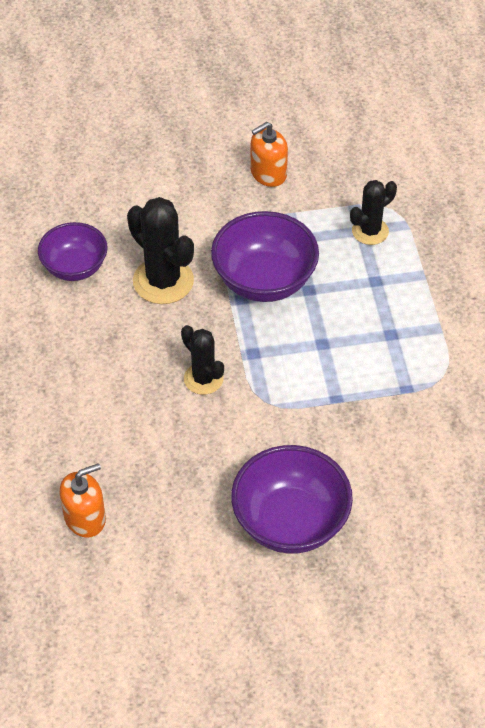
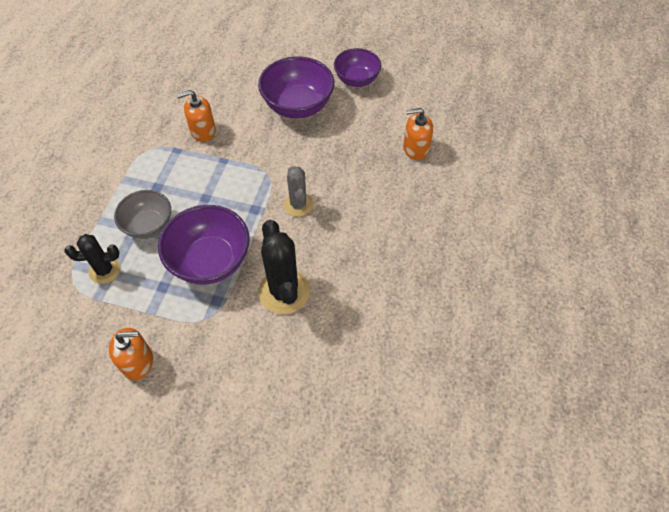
camera: 155 degrees left, 5 degrees up
purple bowl [38,222,108,281] -> purple bowl moved to [334,48,381,87]
black cactus [181,325,224,395] -> grey cactus [284,166,313,217]
none -> grey bowl [114,190,171,239]
none -> orange soap dispenser [177,90,216,142]

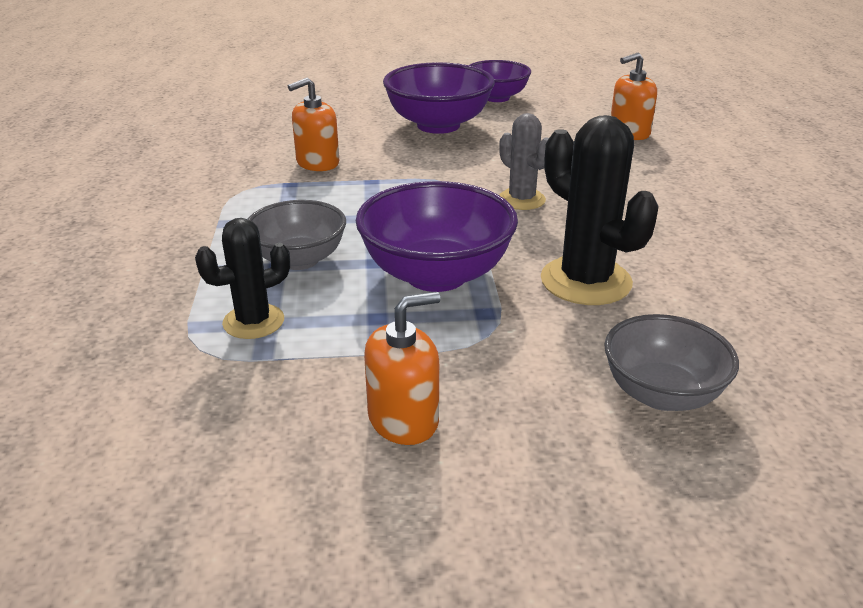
camera: 20 degrees left, 25 degrees down
none -> grey bowl [604,314,739,411]

